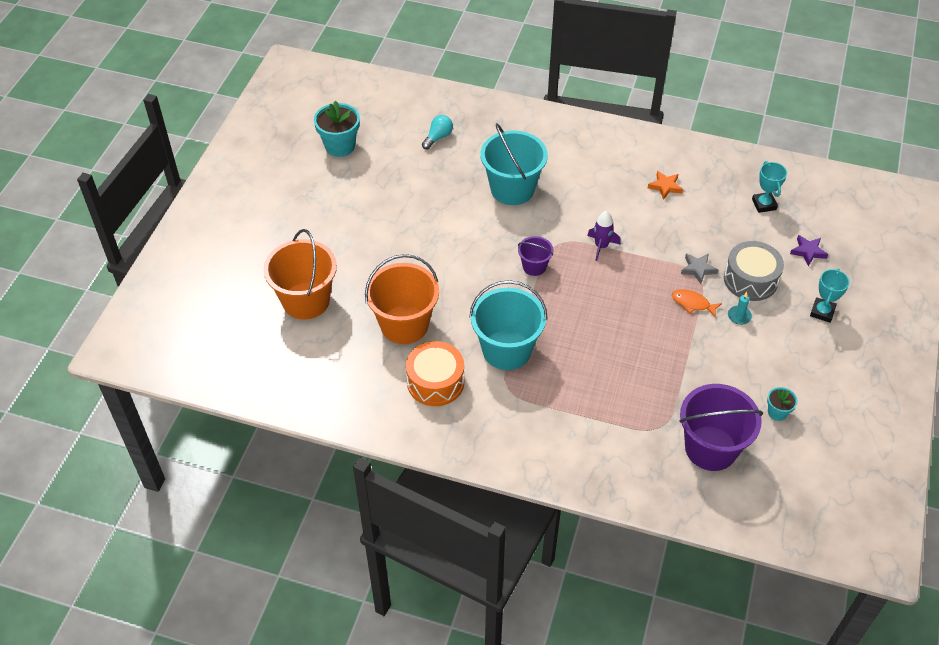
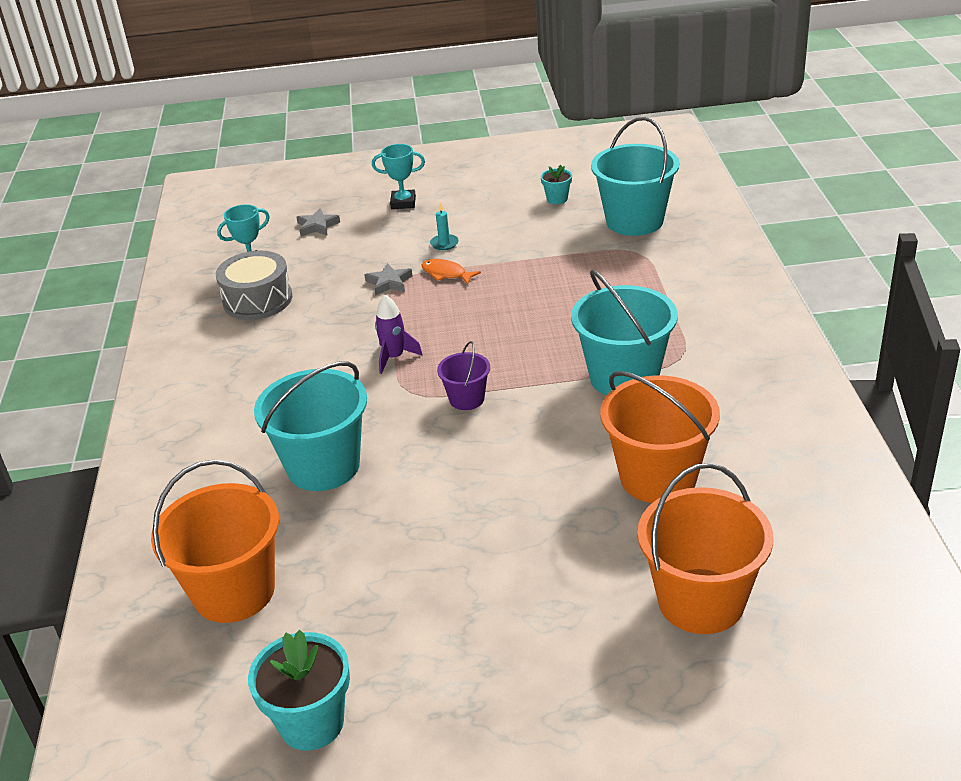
camera: 110 degrees left, 15 degrees down
orange drum [406,341,464,406] -> none
turquoise light bulb [422,115,453,149] -> orange bucket [151,460,279,623]
orange star [648,171,683,200] -> none
orange fish [672,289,722,318] -> orange fish turned 120 degrees clockwise [422,259,481,285]
purple bucket [680,384,763,471] -> turquoise bucket [591,117,679,236]
grey drum [724,241,784,301] -> grey drum moved to [216,251,292,320]
purple star [790,235,828,266] -> grey star [296,208,340,236]

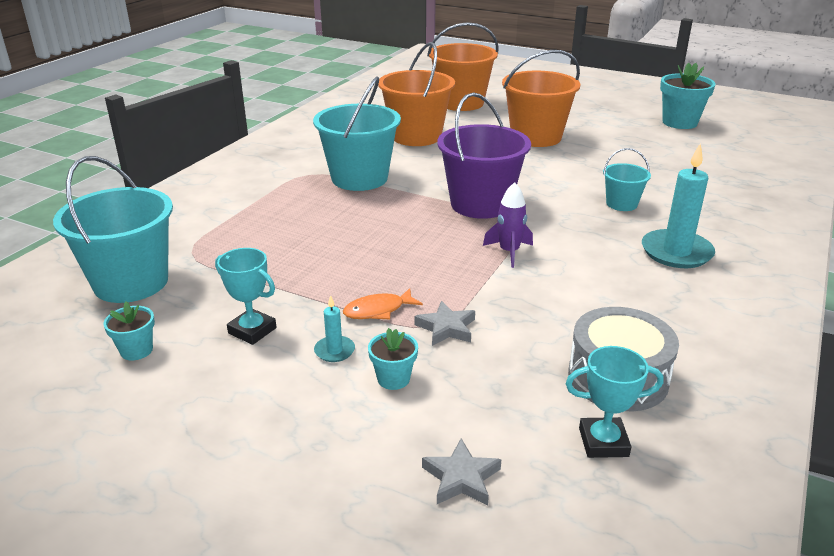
camera: 150 degrees left, 5 degrees down
orange bucket [151,460,279,623] -> orange bucket moved to [502,50,580,147]
turquoise bucket [254,361,367,491] -> turquoise bucket [603,148,651,211], size x0.51
turquoise trophy [372,144,425,209] -> turquoise trophy moved to [215,248,276,345]
orange fish [422,259,481,285] -> orange fish turned 90 degrees clockwise [343,288,423,319]
purple bucket [437,341,490,410] -> purple bucket [437,92,531,219], size x1.96
none -> turquoise flower pot [368,328,418,390]
none -> turquoise candle [642,143,715,268]

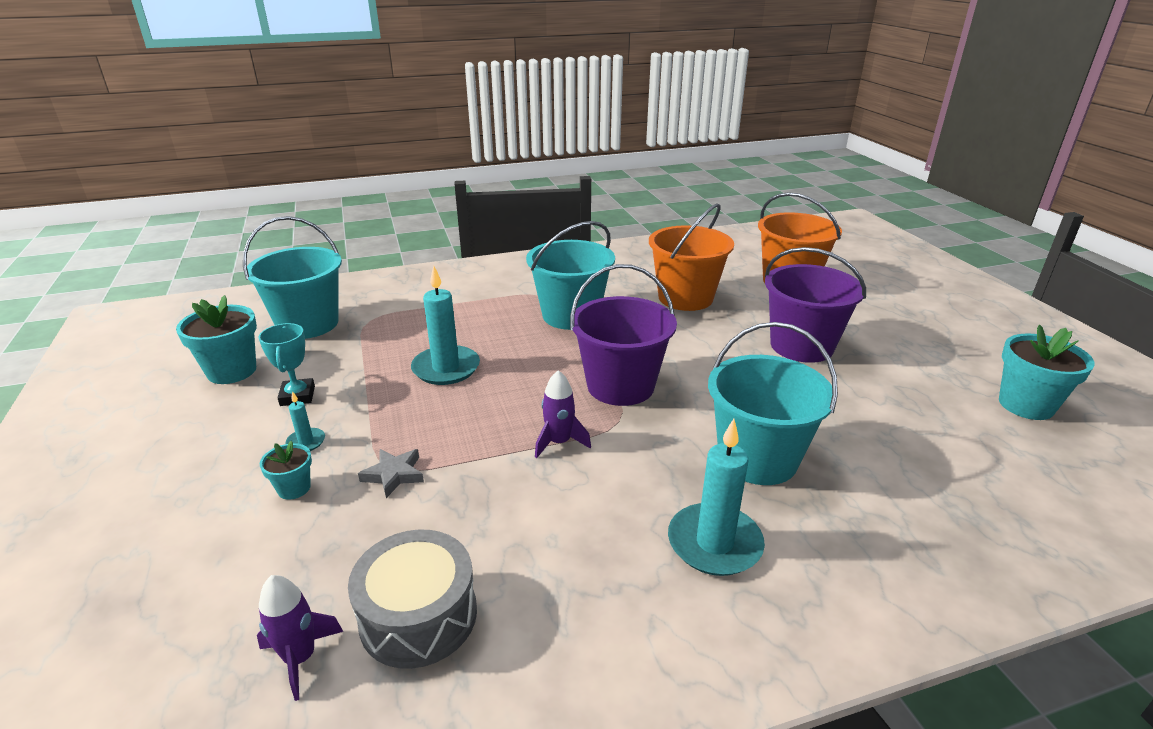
camera: 45 degrees right, 0 degrees up
turquoise flower pot [103,302,155,360] -> turquoise flower pot [176,295,257,384], size x1.85
orange fish [343,288,423,319] -> none
grey star [422,439,502,506] -> none
orange bucket [502,50,580,147] -> purple bucket [765,247,866,363]
turquoise trophy [565,346,664,458] -> purple rocket [257,575,343,701]
turquoise bucket [603,148,651,211] -> turquoise bucket [708,322,838,485], size x1.96
none -> turquoise candle [411,266,480,385]

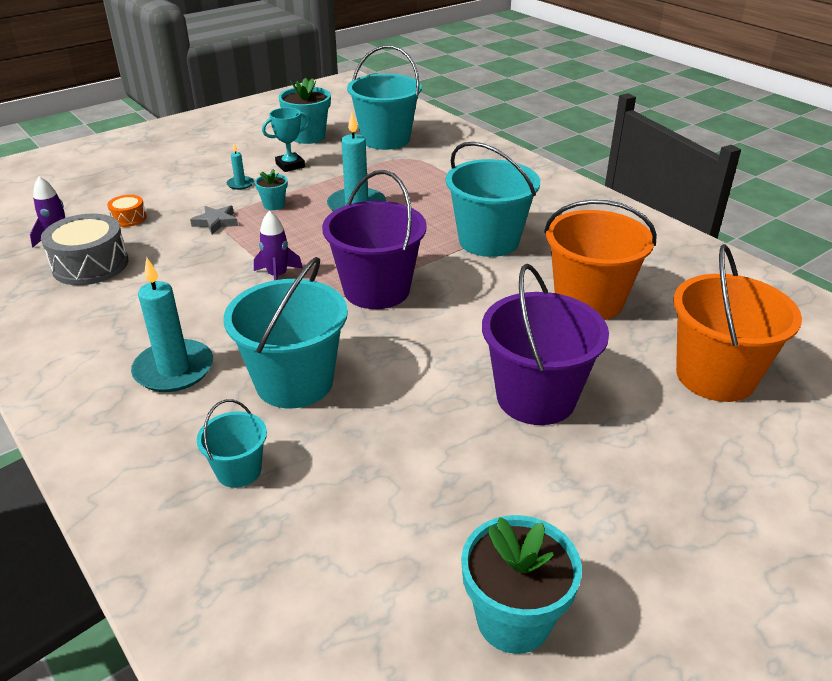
camera: 70 degrees right, 5 degrees up
turquoise flower pot [260,441,312,500] -> turquoise flower pot moved to [255,169,288,210]
none -> orange drum [107,195,147,227]
none -> turquoise bucket [197,399,267,488]

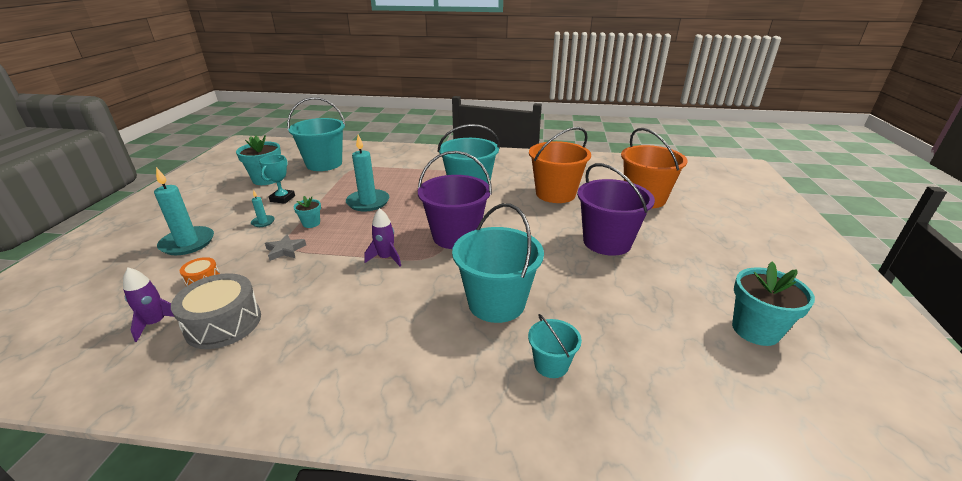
camera: 45 degrees left, 5 degrees down
turquoise candle [131,258,213,392] -> turquoise candle moved to [154,167,214,255]

